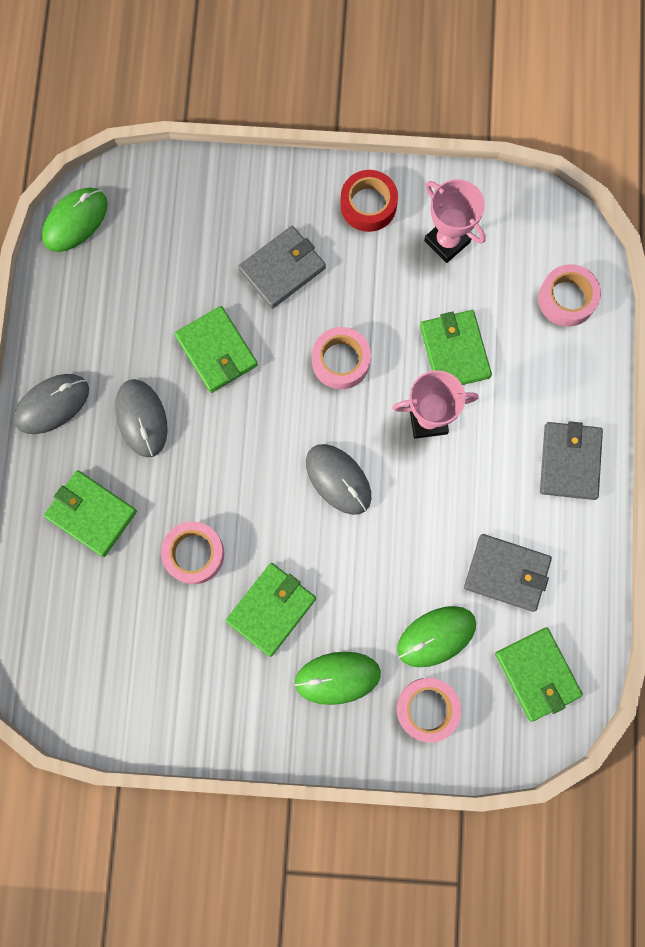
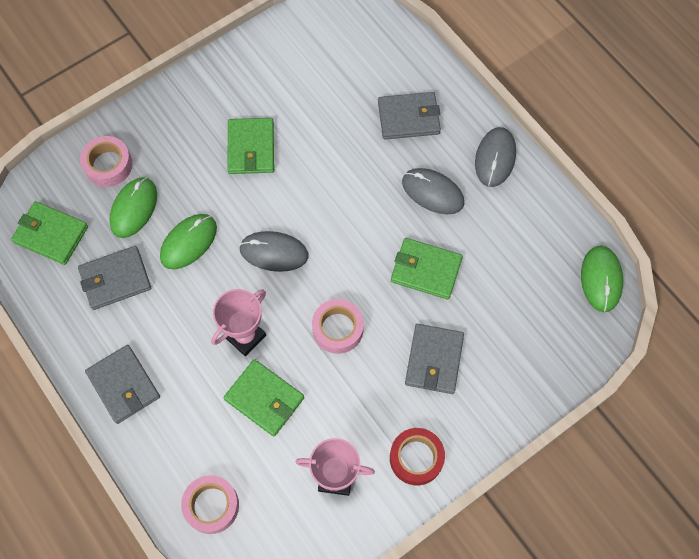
camera: 140 degrees right, 10 degrees down
green wallet [44,470,137,557] -> grey wallet [378,92,441,140]
pink tape [161,521,224,584] -> none
green mouse [294,652,381,705] -> green mouse moved to [160,214,217,269]

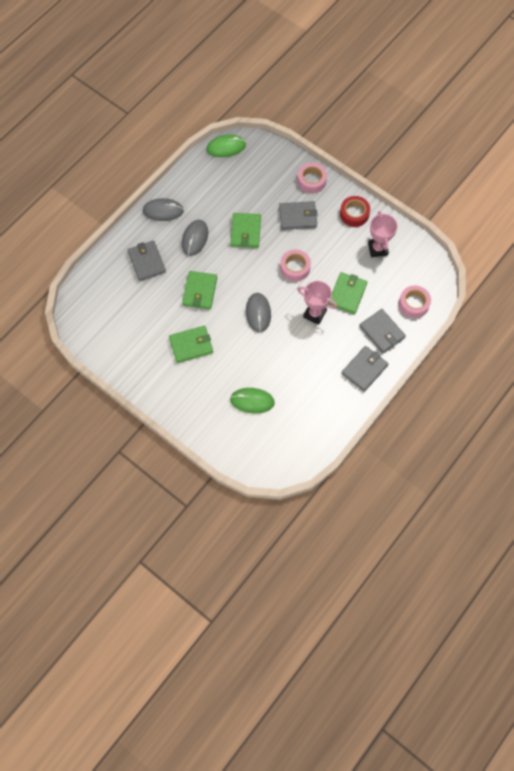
camera: 105 degrees left, 0 degrees up
green wallet [11,201,88,265] -> green wallet moved to [182,271,217,309]
grey wallet [78,246,151,310] -> grey wallet moved to [359,309,406,353]
pink tape [80,136,132,187] -> pink tape moved to [298,163,327,193]
green mouse [160,214,217,269] -> none

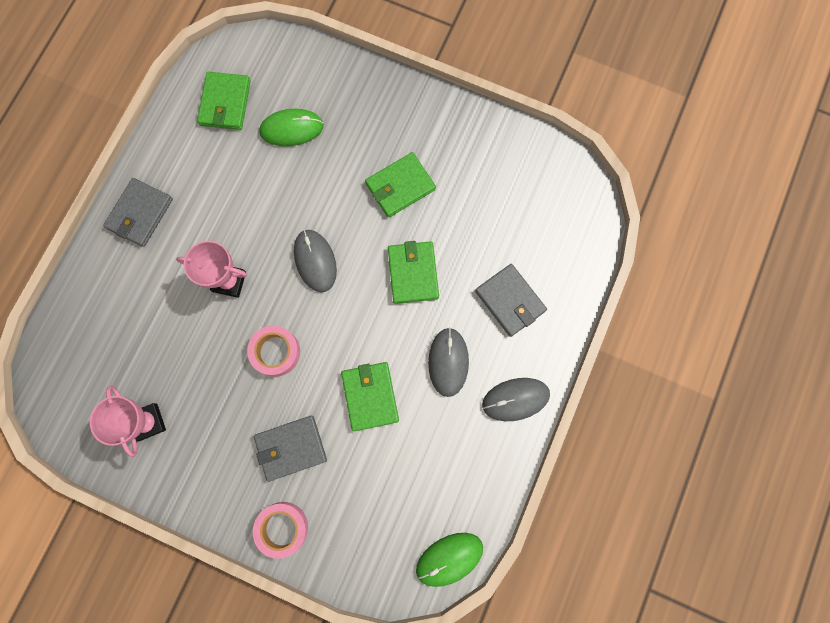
camera: 165 degrees right, 10 degrees up
green wallet [328,272,367,314] -> green wallet moved to [197,72,250,130]
red tape [340,196,370,227] -> none
grey wallet [359,309,406,353] -> none
pink tape [399,285,431,318] -> none

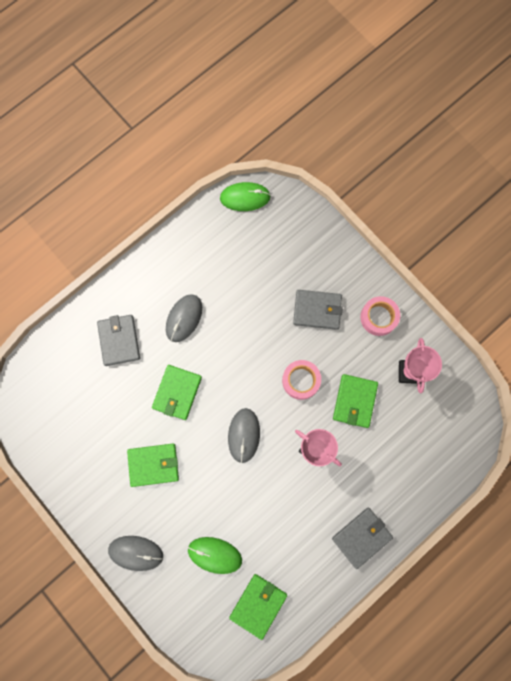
camera: 155 degrees left, 0 degrees up
pink tape [253,502,308,559] -> pink tape moved to [360,296,400,336]
green wallet [341,362,399,431] -> green wallet moved to [333,374,378,428]
grey mouse [482,378,550,421] -> grey mouse moved to [108,536,163,571]

